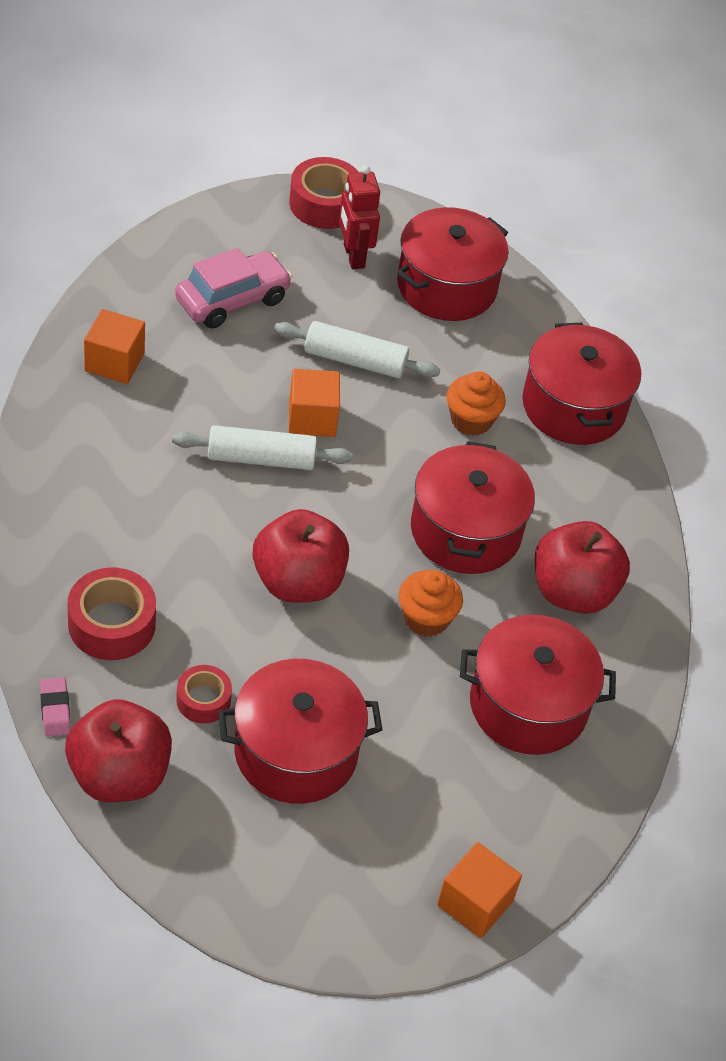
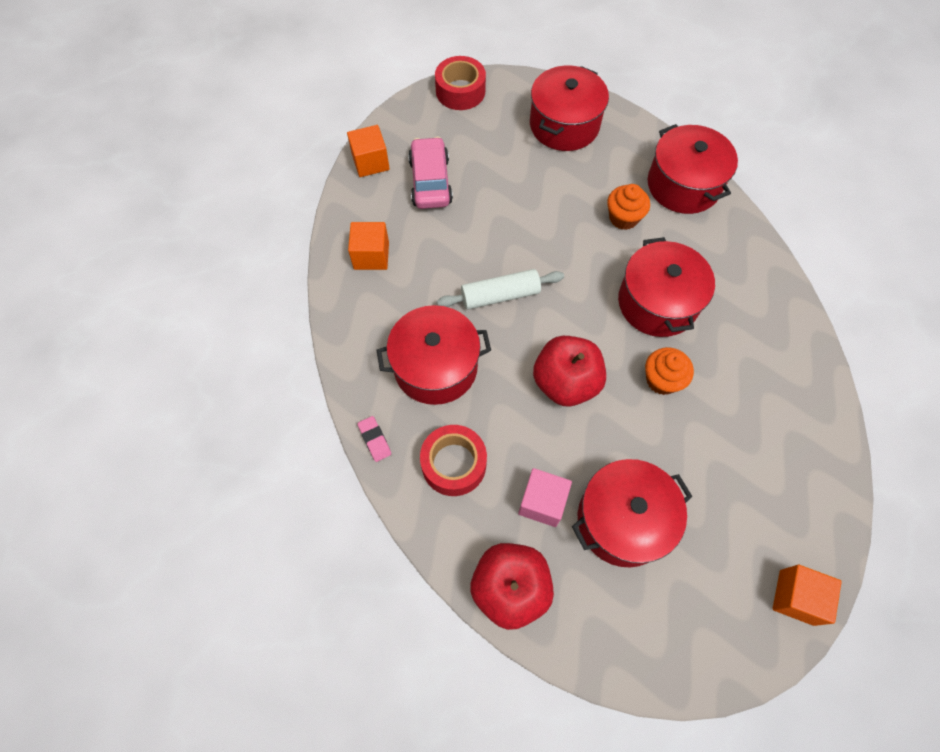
camera: 10 degrees left, 15 degrees up
pink eraser [40,677,71,737] -> pink eraser moved to [358,416,391,462]
pink car [175,248,292,329] -> pink car turned 45 degrees counterclockwise [408,137,453,209]
red tape [176,665,232,723] -> pink cube [518,468,572,527]
white rolling pin [274,321,440,378] -> none
orange cube [289,369,340,437] -> orange cube moved to [347,125,390,177]
red robot [339,165,380,269] -> none
red pot [460,615,616,755] -> red pot moved to [377,305,491,405]
red apple [535,521,630,614] -> none

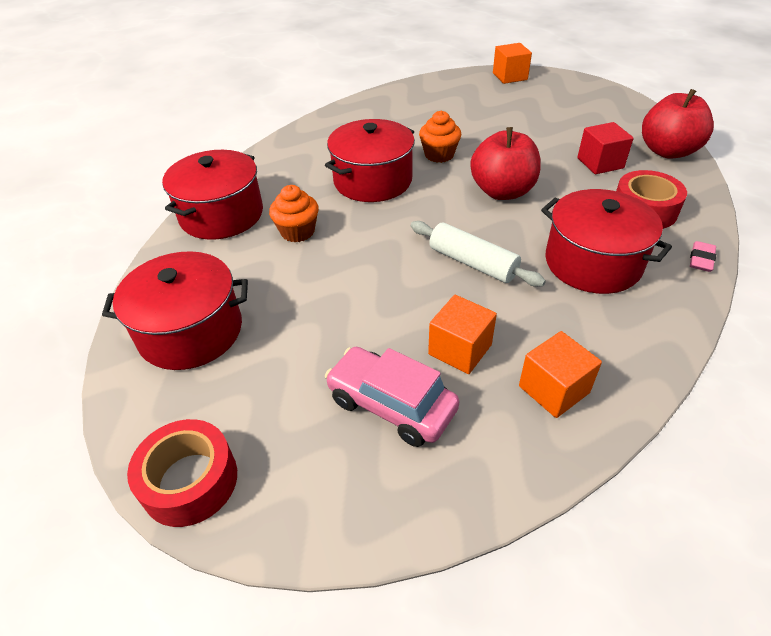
camera: 125 degrees left, 20 degrees down
orange cube [347,125,390,177] -> orange cube moved to [428,295,497,374]
pink car [408,137,453,209] -> pink car turned 75 degrees clockwise [325,347,459,447]
pink cube [518,468,572,527] -> red cube [577,122,634,174]
red pot [572,459,693,567] -> none

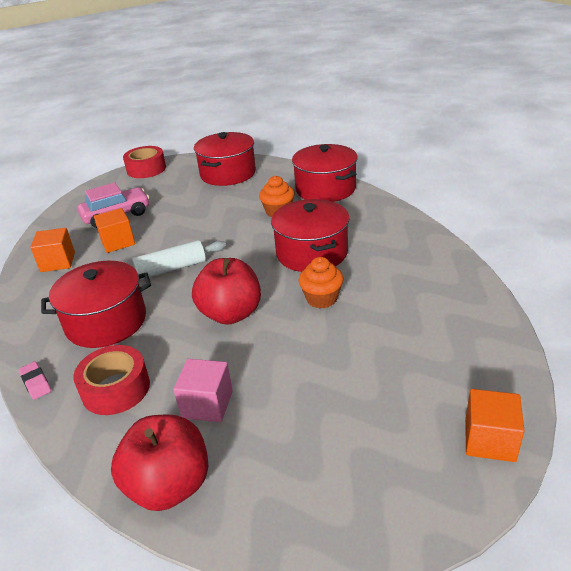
camera: 120 degrees right, 10 degrees down
red cube [577,122,634,174] -> pink cube [173,359,233,422]

